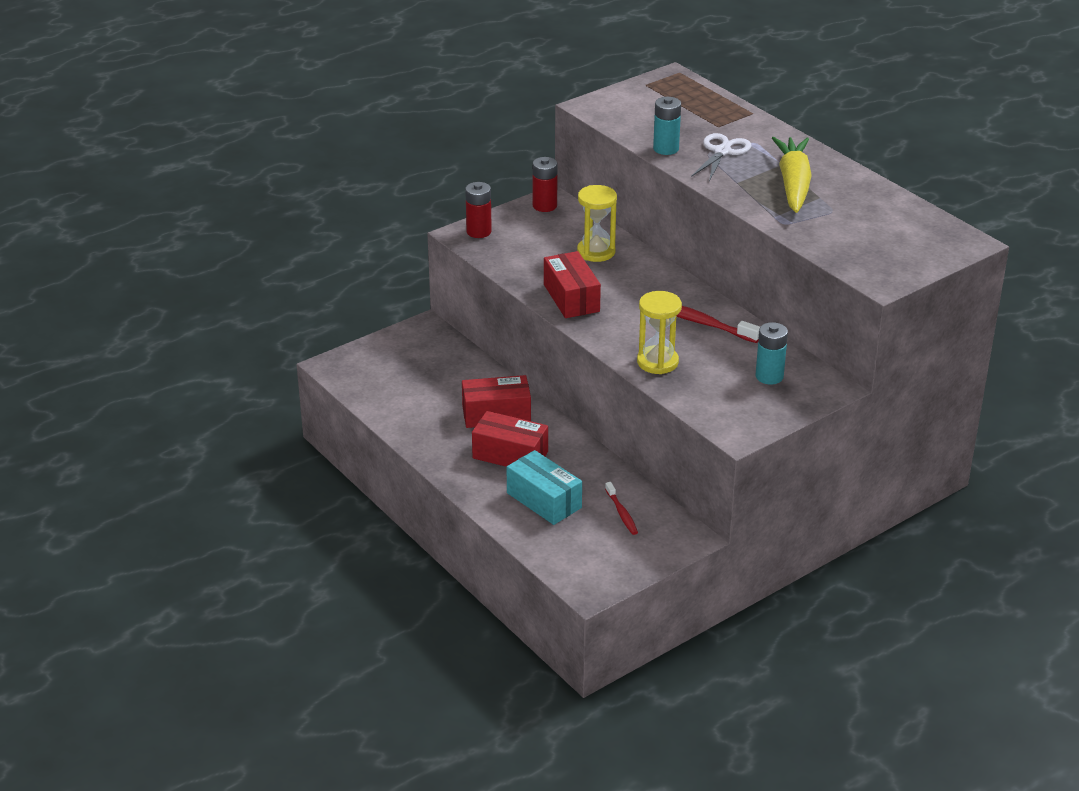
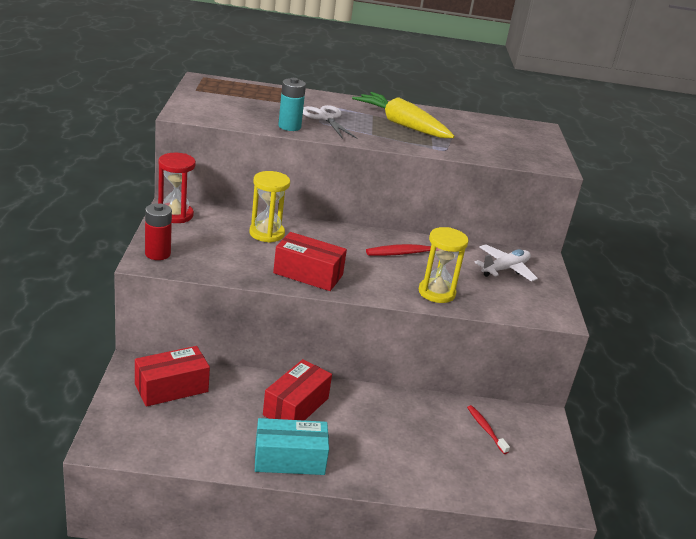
camera: 55 degrees left, 5 degrees down
red box [472,411,548,467] -> red box moved to [135,346,210,407]
turquoise box [507,450,582,525] -> turquoise box moved to [255,418,329,475]
red battery [532,157,558,212] -> red hourglass [158,153,196,223]
red toothbrush [605,482,638,535] -> red toothbrush turned 135 degrees counterclockwise [467,405,510,454]
turquoise battery [756,322,788,385] -> white plane [474,244,538,282]

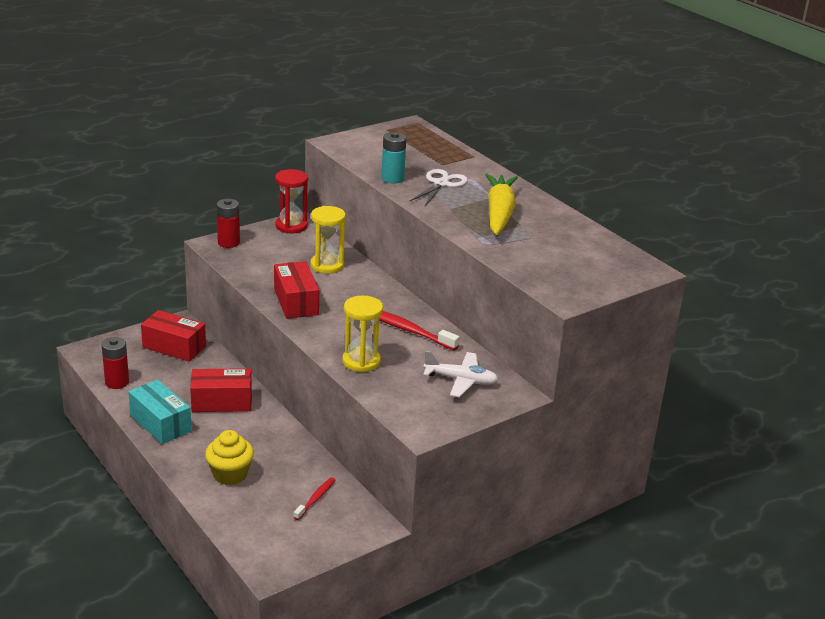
camera: 55 degrees right, 0 degrees up
none -> red battery [102,337,129,389]
none -> yellow cupcake [205,430,254,485]

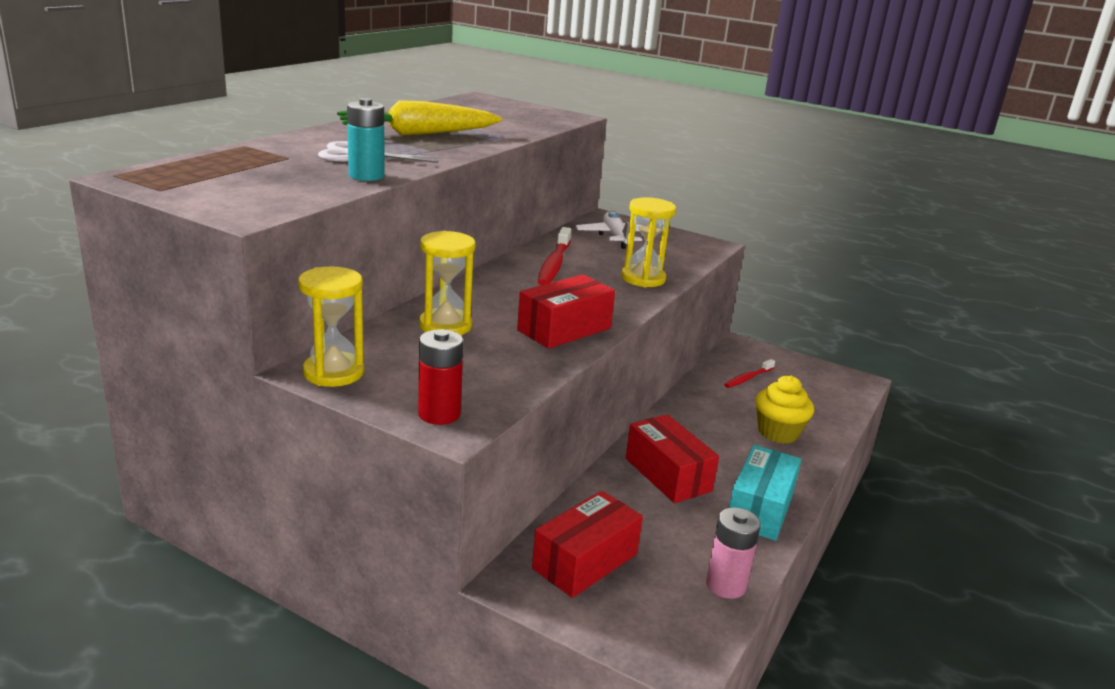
camera: 115 degrees left, 5 degrees down
red battery [102,337,129,389] -> pink battery [706,507,761,599]
red box [141,310,206,362] -> red box turned 45 degrees clockwise [532,491,643,598]
red hourglass [275,169,308,233] -> yellow hourglass [298,267,364,387]
red toothbrush [294,478,335,520] -> red toothbrush turned 45 degrees counterclockwise [724,359,775,388]

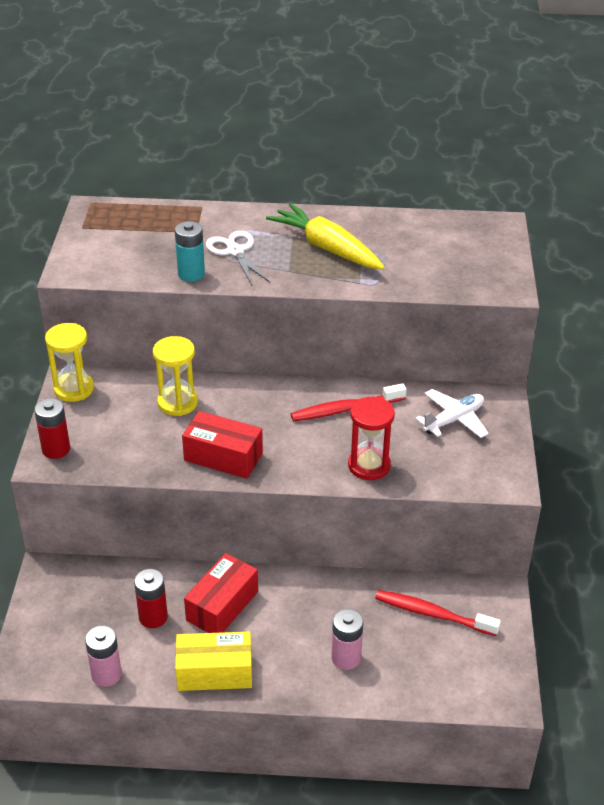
camera: 65 degrees right, 15 degrees up
red box [532,491,643,598] -> none
yellow hourglass [621,197,676,287] -> red hourglass [348,396,395,480]
red toothbrush [724,359,775,388] -> red toothbrush [375,590,501,636], size x1.66
turquoise box [729,445,801,541] -> yellow box [175,632,252,691]
yellow cupcake [755,375,814,443] -> pink battery [332,609,363,670]
none -> red battery [134,569,168,628]

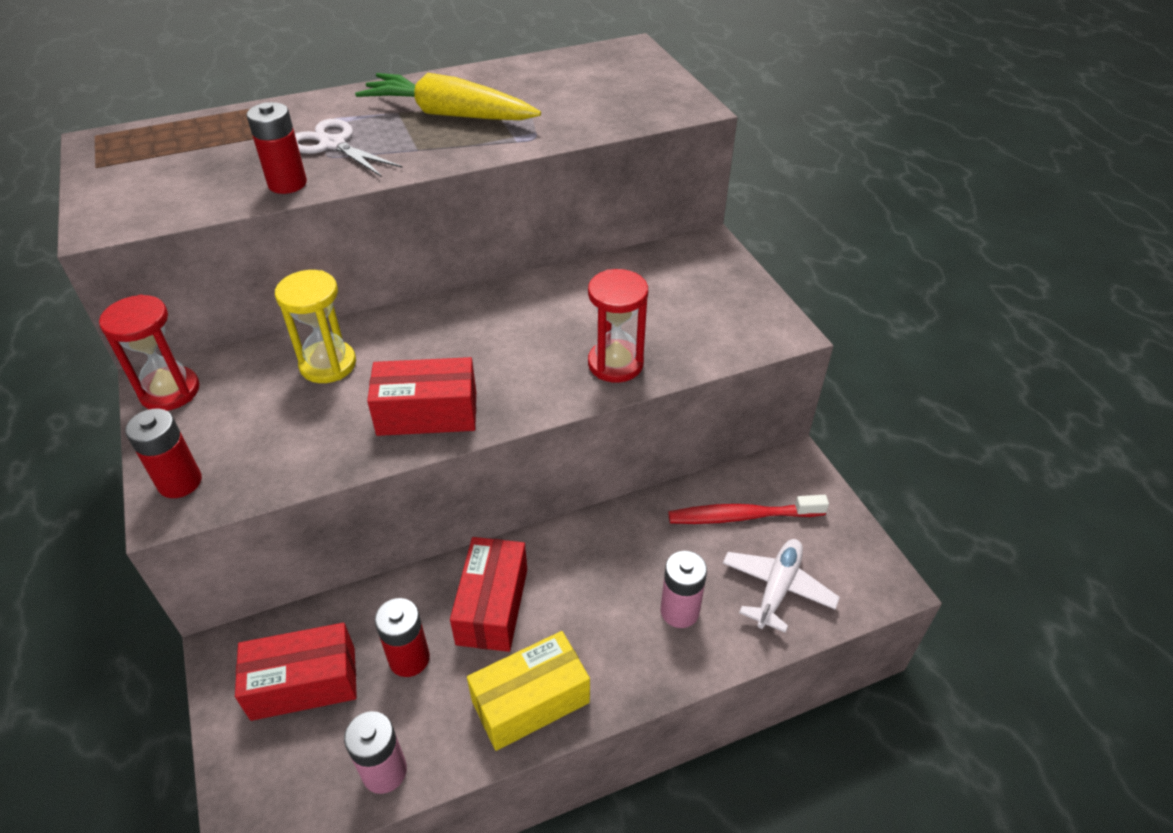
camera: 25 degrees left, 5 degrees up
yellow hourglass [45,323,94,402] -> red hourglass [99,295,200,411]
turquoise battery [175,221,205,282] -> red battery [246,102,307,194]
red toothbrush [291,383,407,421] -> none
white plane [415,389,489,438] -> white plane moved to [723,539,840,633]
none -> red box [235,623,357,721]

